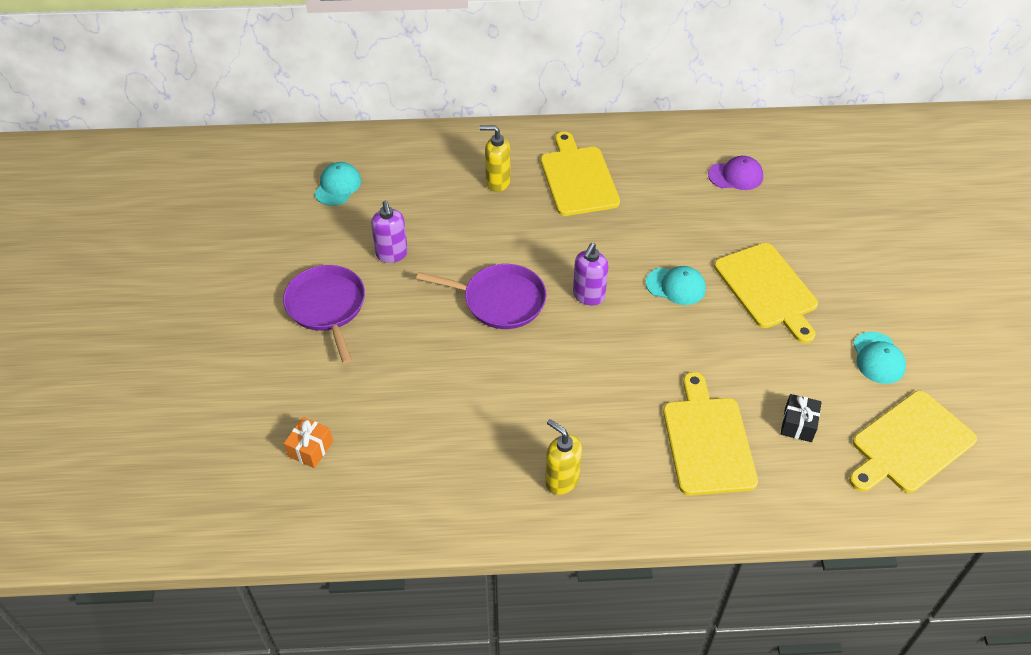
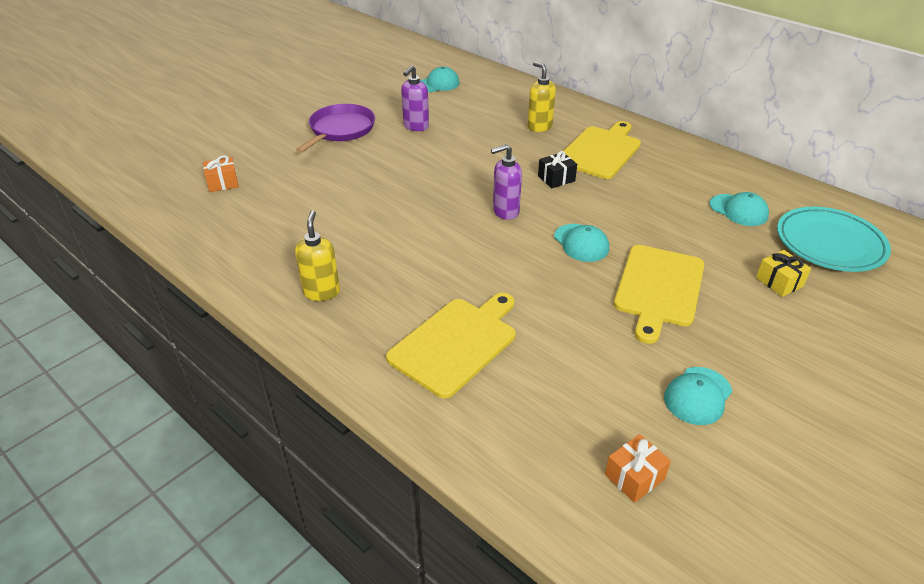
camera: 45 degrees right, 10 degrees down
purple pan [416,264,547,329] -> none
purple cap [708,156,763,190] -> turquoise cap [709,192,769,226]
black gift [781,394,821,442] -> black gift moved to [538,151,577,188]
yellow cutting board [849,391,977,493] -> orange gift [605,434,671,503]
none -> yellow gift [756,250,811,297]
none -> turquoise plate [777,207,891,272]

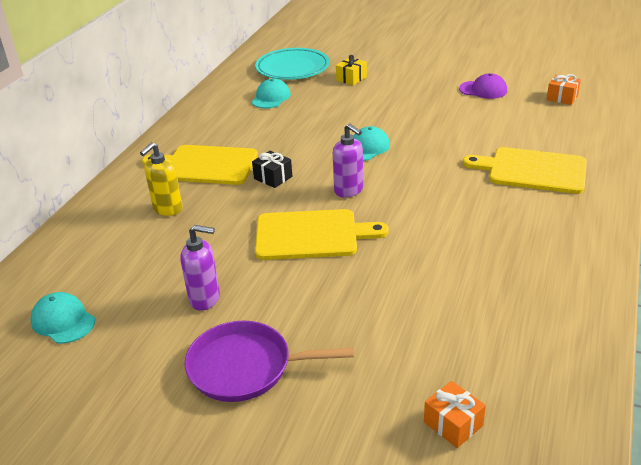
camera: 110 degrees left, 5 degrees down
yellow soap dispenser [295,210,340,301] -> none
yellow cutting board [614,245,704,344] -> yellow cutting board moved to [255,209,389,260]
turquoise cap [664,367,732,425] -> purple cap [459,73,507,99]

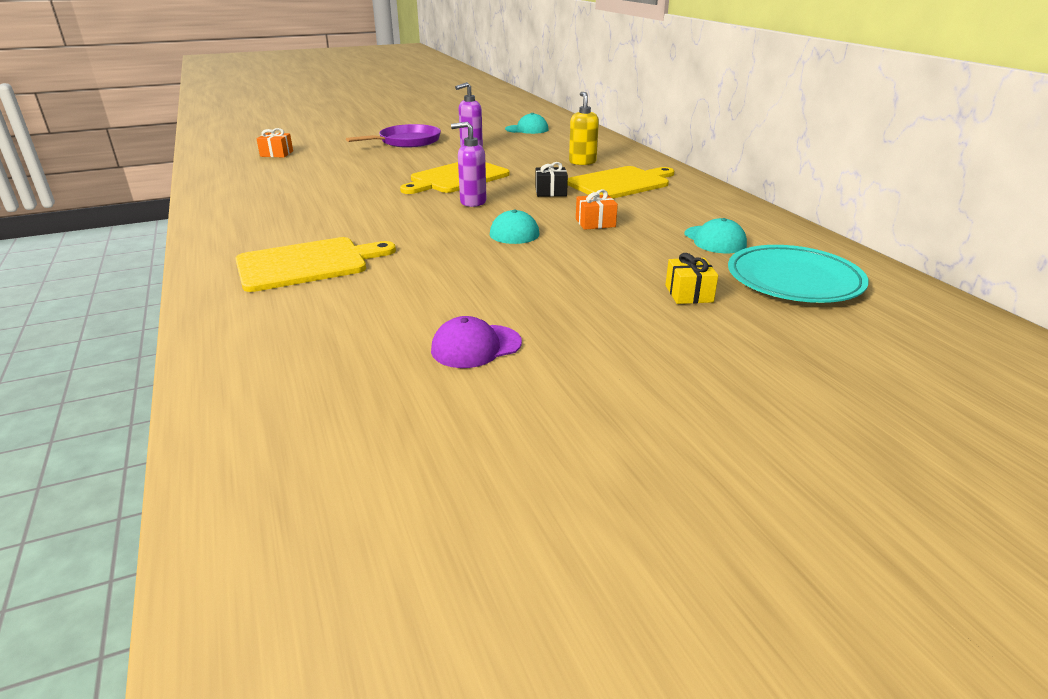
camera: 135 degrees right, 5 degrees down
orange gift [546,74,581,105] -> orange gift moved to [576,189,618,230]

